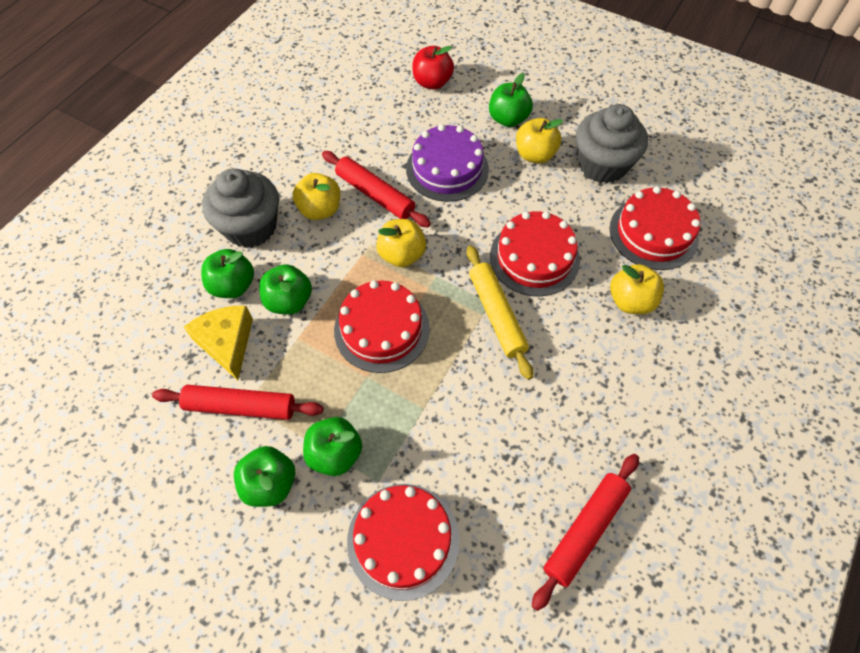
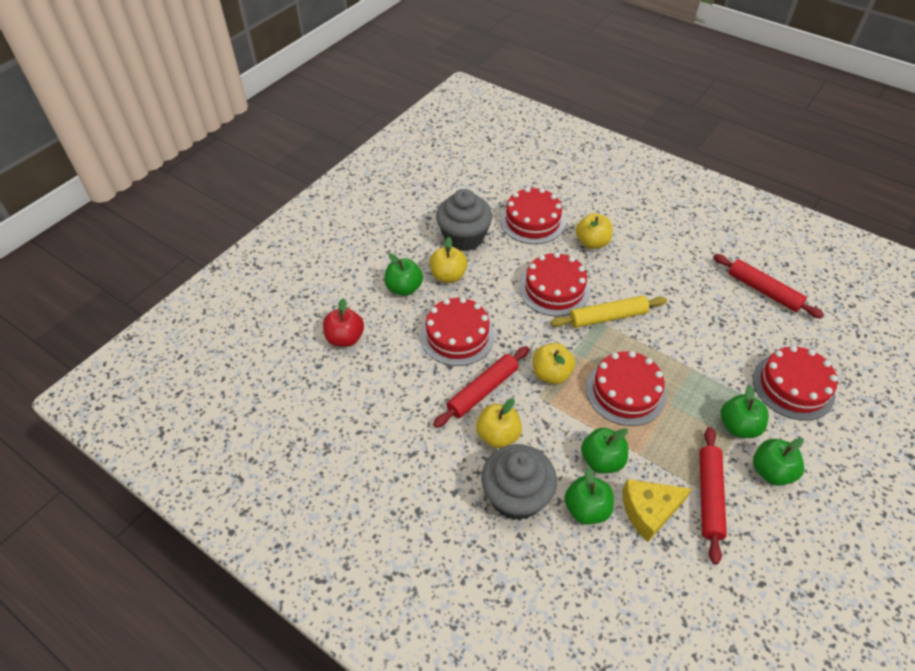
camera: 85 degrees left, 10 degrees down
purple cake [406,124,489,202] -> red cake [420,297,495,366]

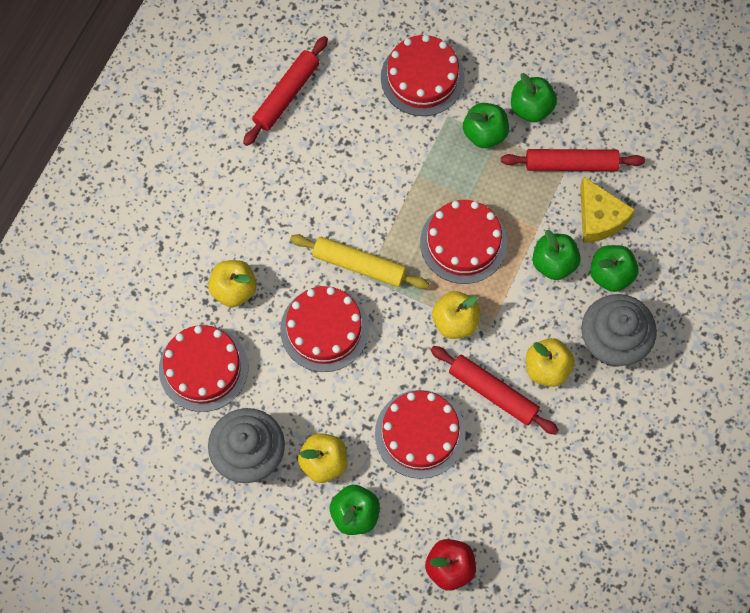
camera: 100 degrees left, 20 degrees up
yellow rolling pin [550,296,667,328] -> yellow rolling pin turned 45 degrees counterclockwise [290,235,429,289]

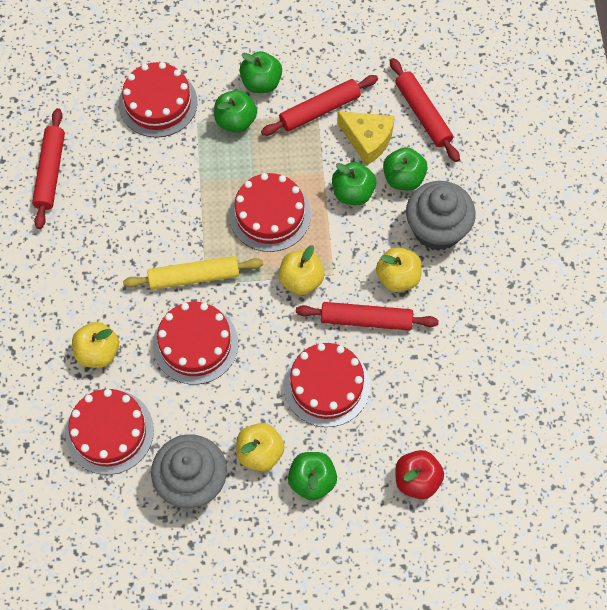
camera: 30 degrees left, 5 degrees down
none -> red rolling pin [390,58,460,162]

